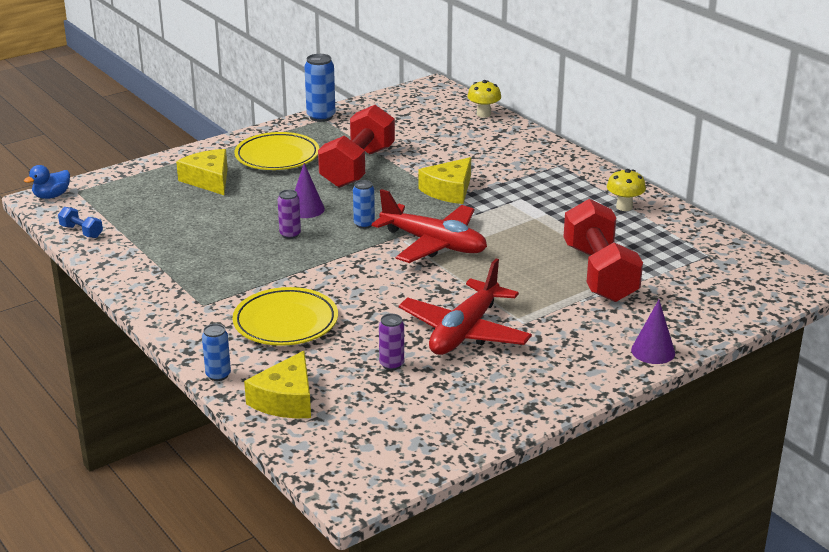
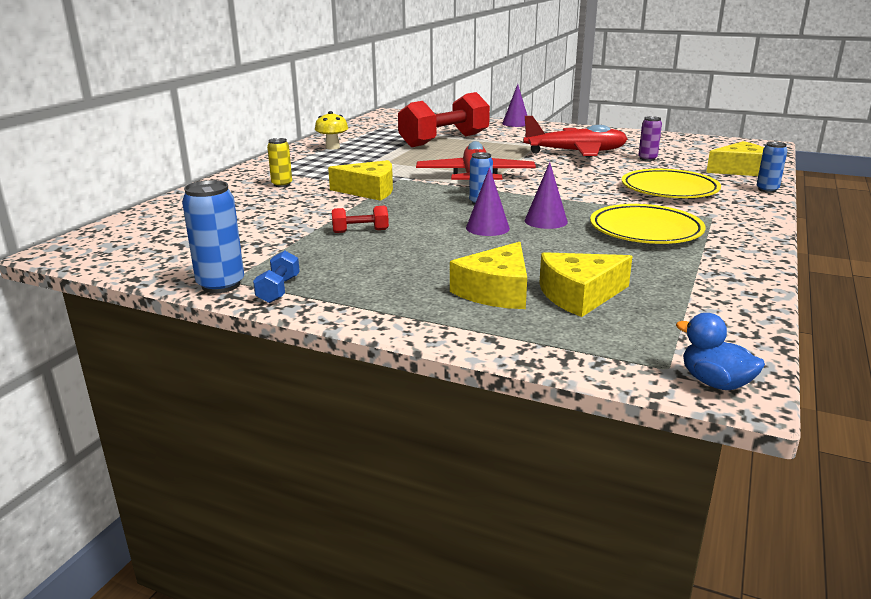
camera: 120 degrees left, 5 degrees down
blue duck [24,165,70,199] -> blue duck turned 150 degrees counterclockwise [676,313,765,390]
blue dumbbell [58,207,103,238] -> blue dumbbell moved to [253,251,300,303]
yellow plate [234,132,319,170] -> yellow plate moved to [590,204,706,244]
purple can [278,190,301,239] -> purple cone [524,162,568,229]
red dumbbell [318,105,395,188] -> red dumbbell [332,206,389,233], size x0.41
yellow mushroom [467,80,501,118] -> none
none -> yellow can [267,138,292,187]
none -> yellow cheese [539,252,633,317]

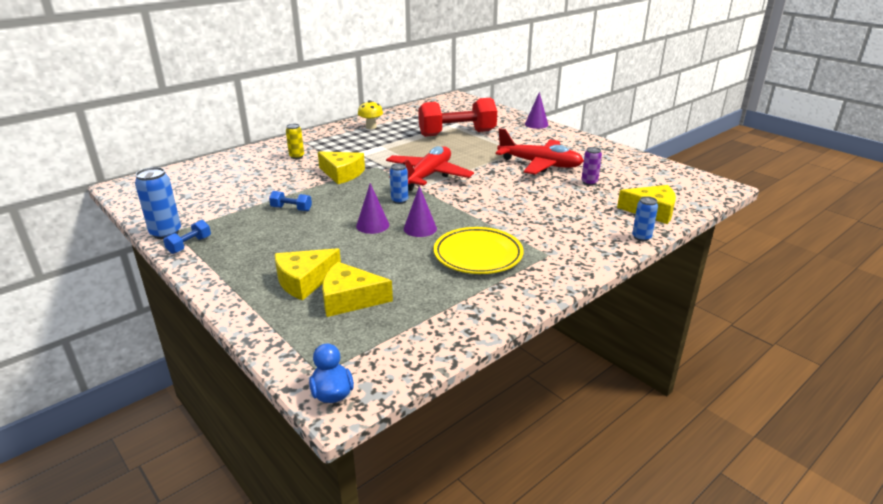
camera: 25 degrees right, 5 degrees up
red dumbbell [332,206,389,233] -> blue dumbbell [269,191,312,211]
yellow plate [622,169,721,198] -> none

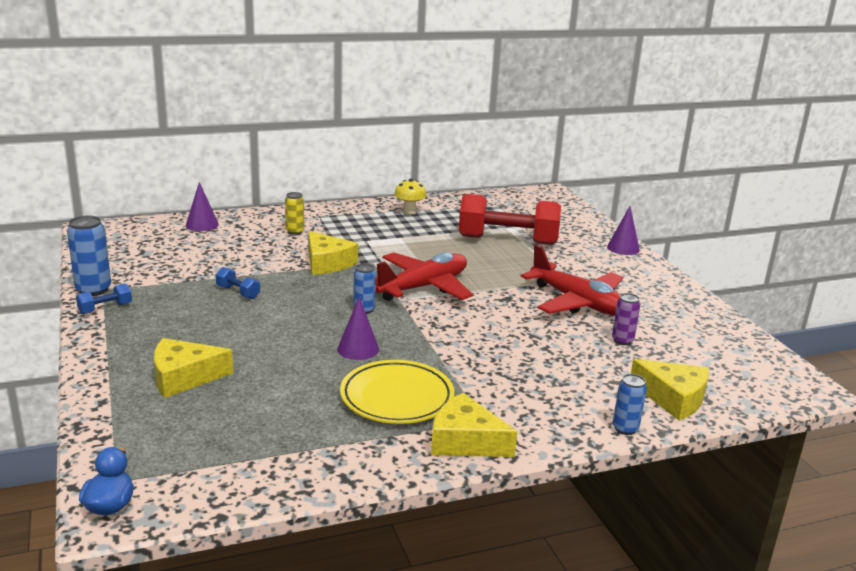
camera: 20 degrees right, 5 degrees down
yellow cheese [322,262,393,317] -> yellow cheese moved to [431,393,517,457]
purple cone [356,183,389,234] -> purple cone moved to [186,182,219,231]

